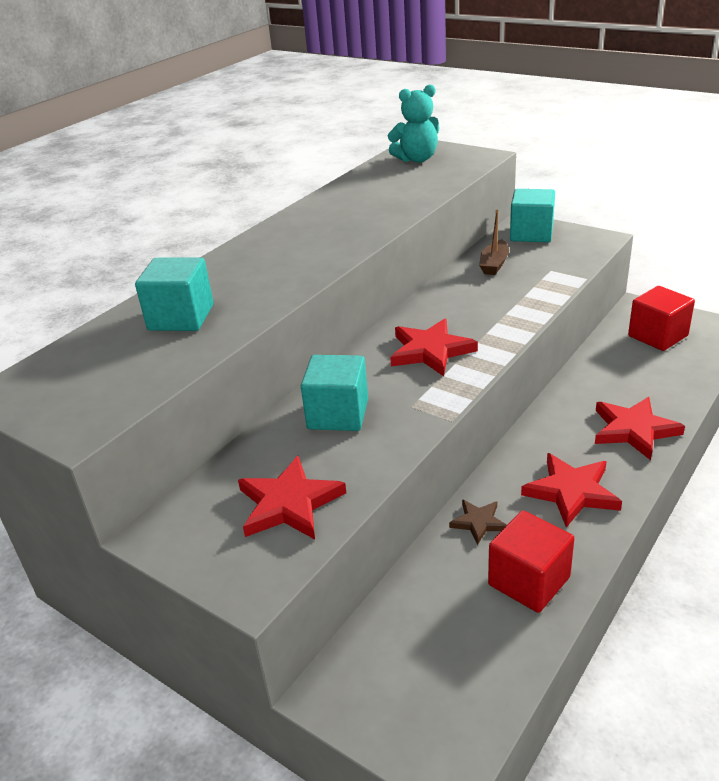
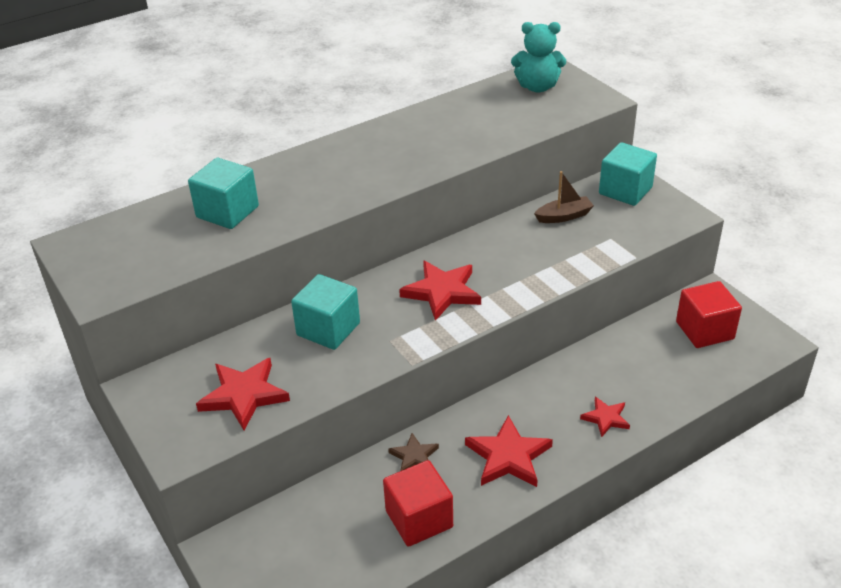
camera: 20 degrees right, 5 degrees up
brown boat [479,210,509,275] -> brown boat turned 150 degrees counterclockwise [534,171,594,223]
red star [595,397,685,460] -> red star [580,397,630,437], size x0.58

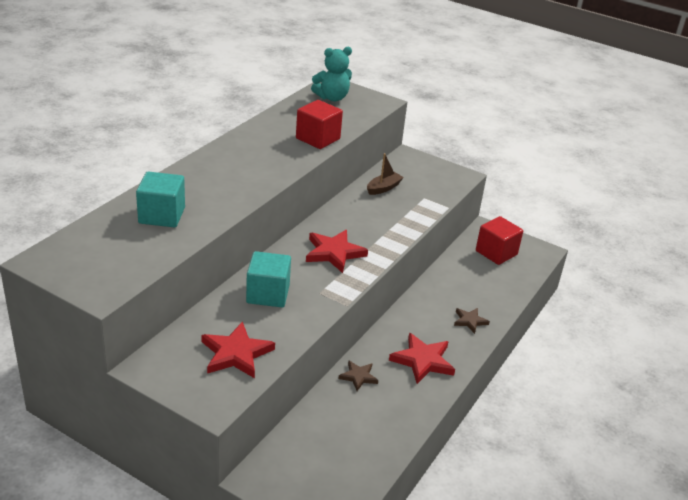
camera: 30 degrees left, 5 degrees down
red cube [383,460,453,547] -> red cube moved to [296,100,343,149]
red star [580,397,630,437] -> brown star [454,308,490,334]
turquoise cube [599,142,657,206] -> none

